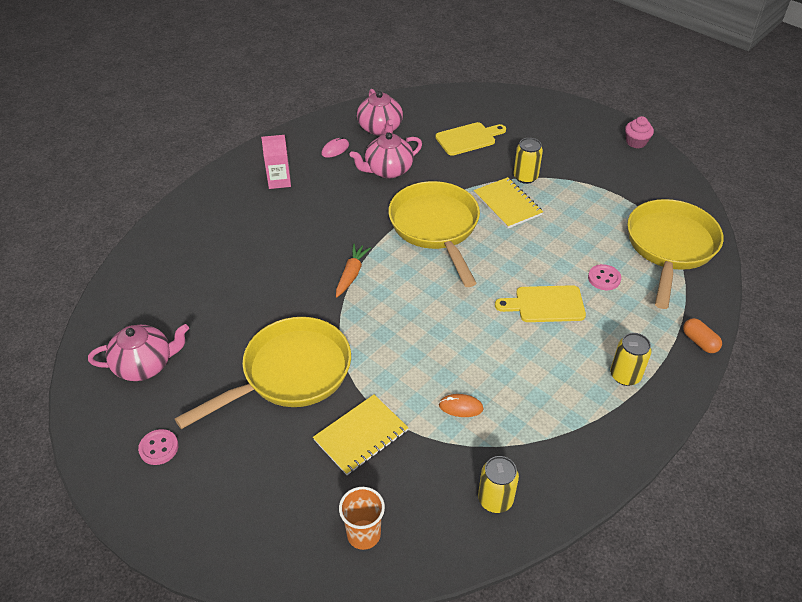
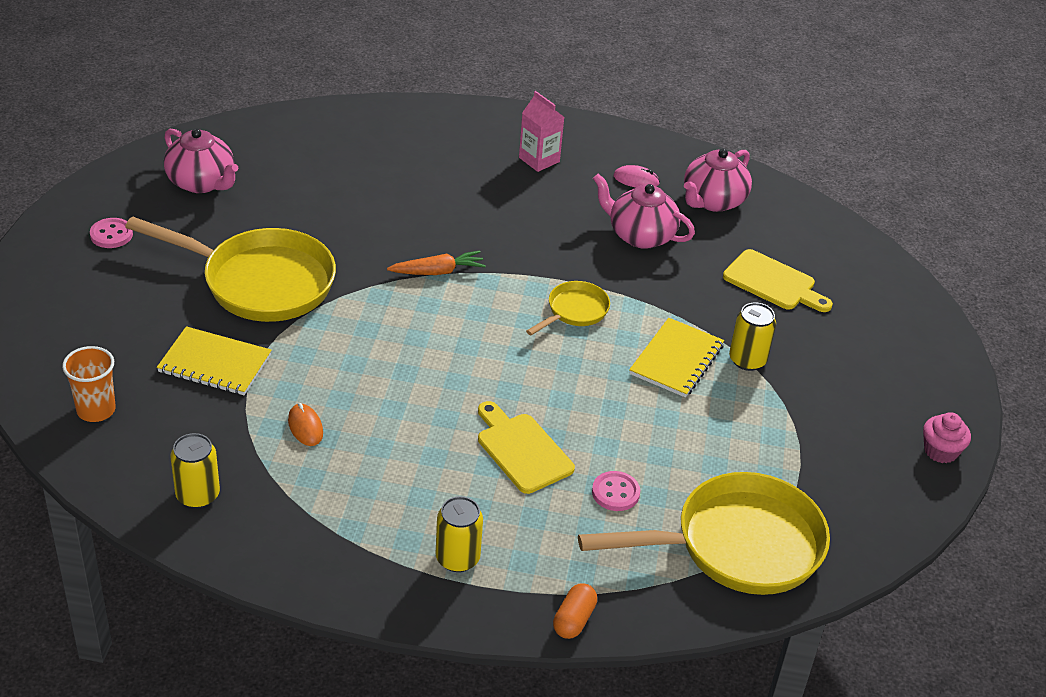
camera: 55 degrees right, 5 degrees down
yellow pan [388,181,480,287] -> yellow pan [526,281,610,335], size x0.48

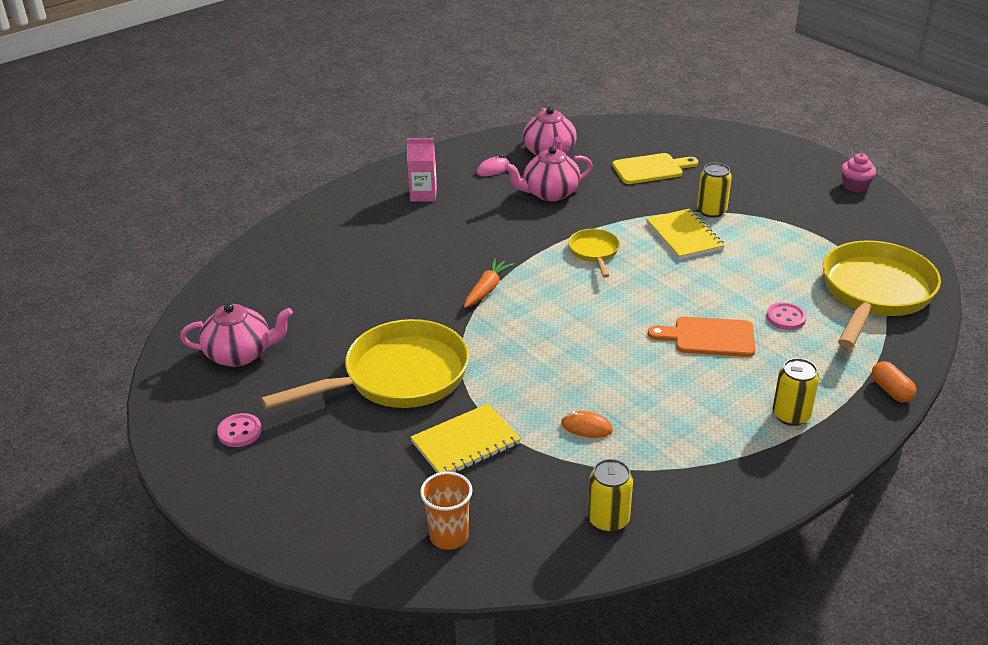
camera: 45 degrees left, 5 degrees down
yellow cutting board [478,401,575,494] -> orange cutting board [648,317,755,357]

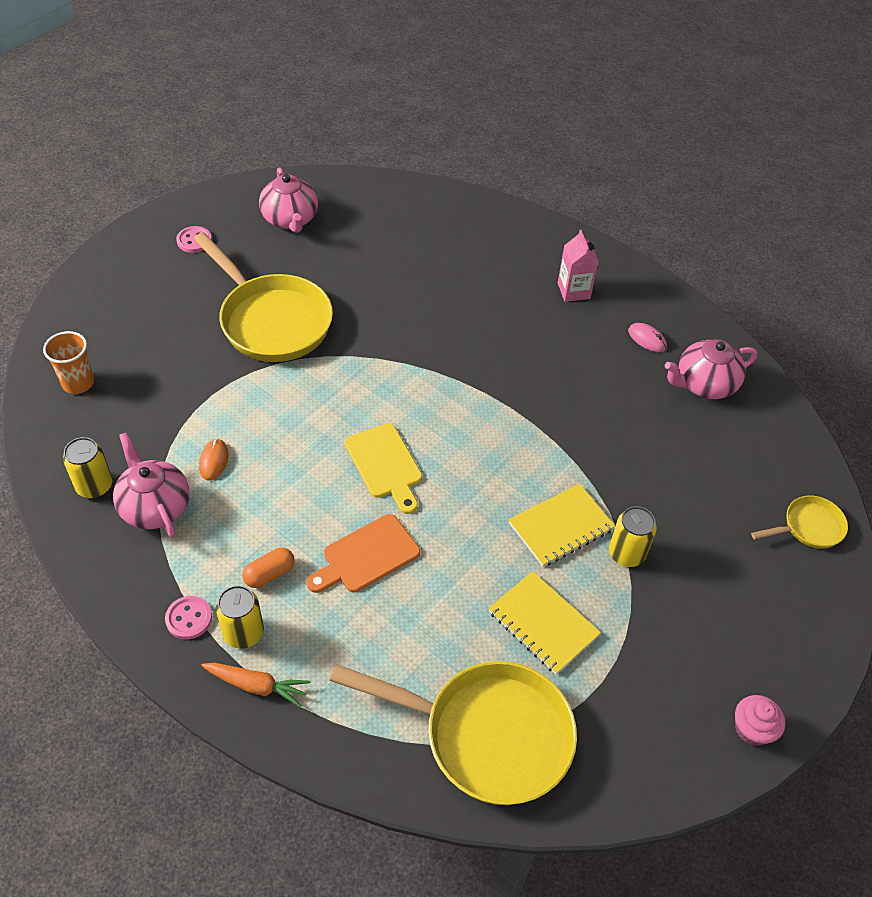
camera: 75 degrees right, 15 degrees up
yellow notebook [410,404,521,473] -> yellow notebook moved to [488,571,601,675]
orange carrot [464,258,514,308] -> orange carrot moved to [201,663,310,708]
pink teapot [504,146,593,201] -> pink teapot moved to [113,432,190,537]
yellow pan [568,229,620,278] -> yellow pan moved to [751,495,848,549]
yellow cutting board [612,153,698,184] -> yellow cutting board moved to [345,423,422,514]
orange cutting board [648,317,755,357] -> orange cutting board turned 120 degrees counterclockwise [307,514,420,593]
pink button [766,302,807,330] -> pink button moved to [165,596,212,639]
orange capsule [872,361,916,403] -> orange capsule moved to [242,548,295,588]

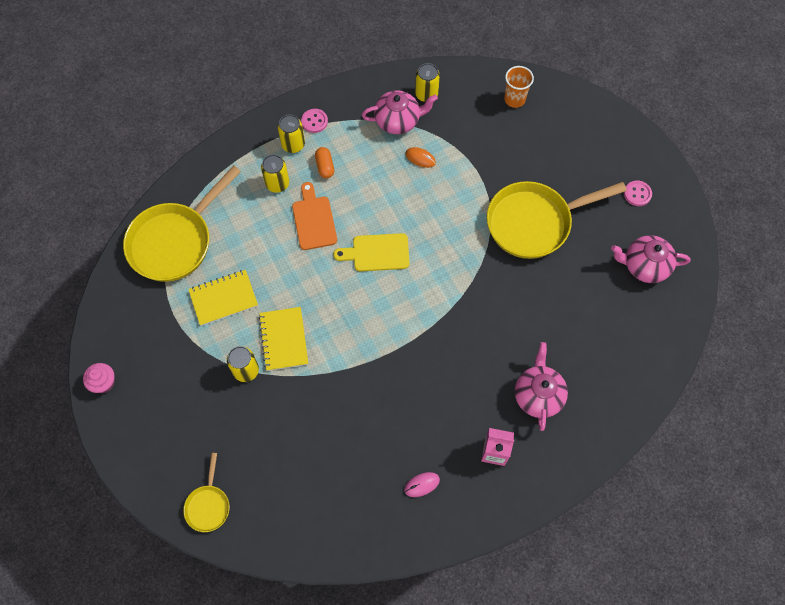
camera: 115 degrees right, 15 degrees up
orange carrot [201,663,310,708] -> none
pink teapot [665,339,758,399] -> pink teapot moved to [515,342,568,431]
none -> yellow can [261,154,289,193]

